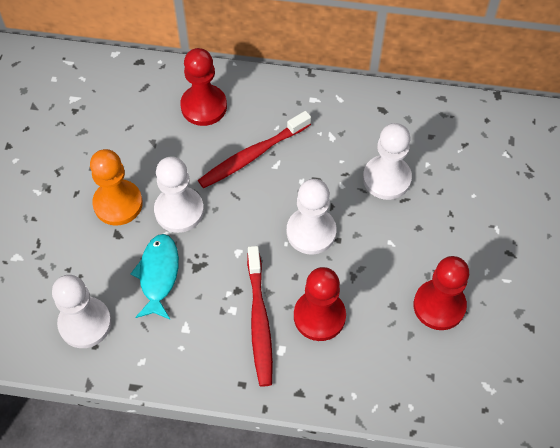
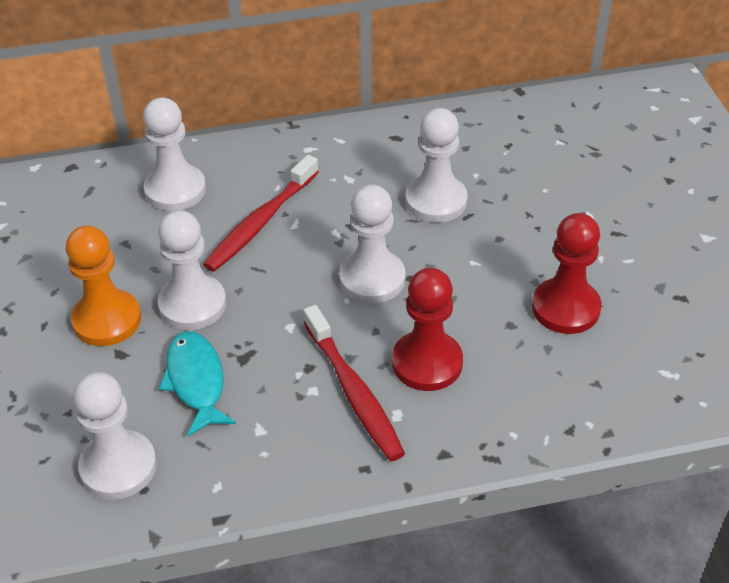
camera: 20 degrees left, 15 degrees down
red pawn [180,48,227,126] -> white pawn [143,98,206,211]

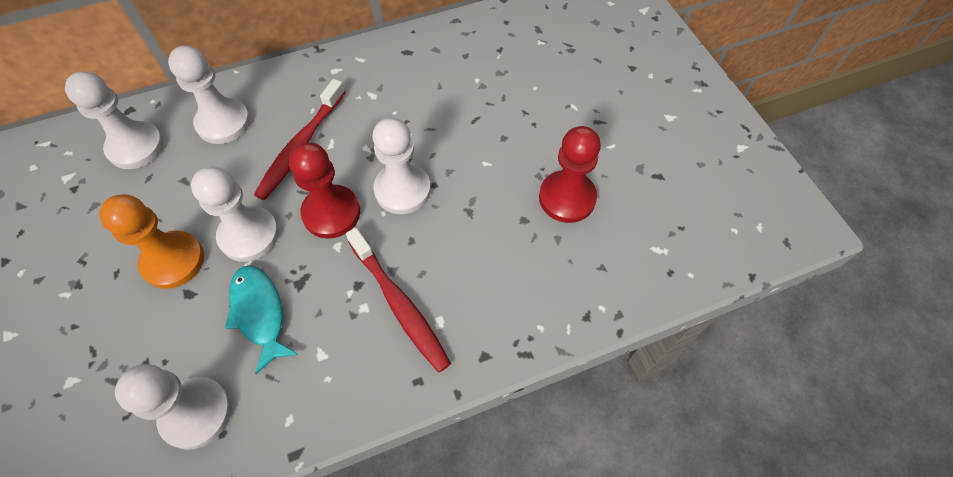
camera: 10 degrees left, 15 degrees up
red pawn [392,268,463,391] -> red pawn moved to [289,142,360,239]
white pawn [405,108,468,223] -> white pawn moved to [65,71,164,169]

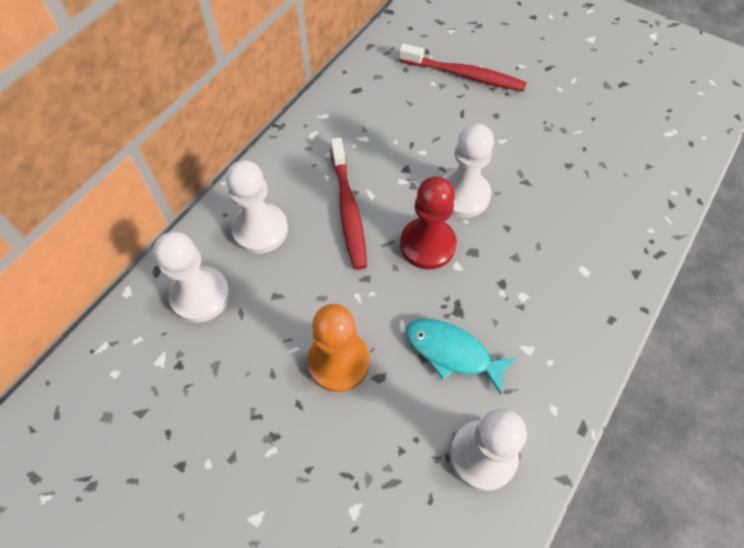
camera: 35 degrees left, 0 degrees up
white pawn [191,166,279,262] -> none
red toothbrush [346,227,451,373] -> red toothbrush moved to [399,44,527,91]
red pawn [539,126,601,223] -> none

